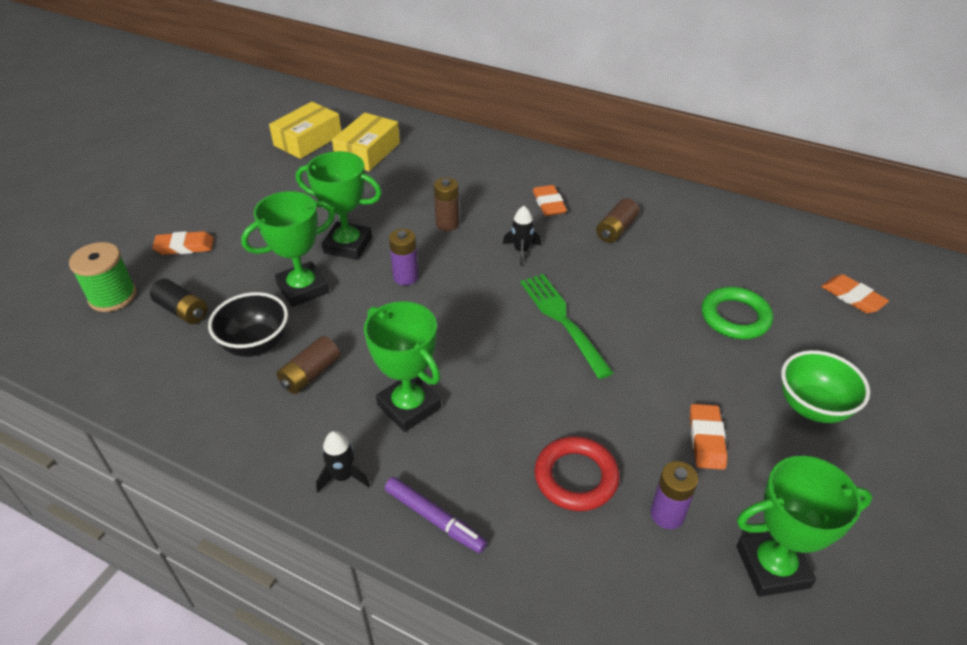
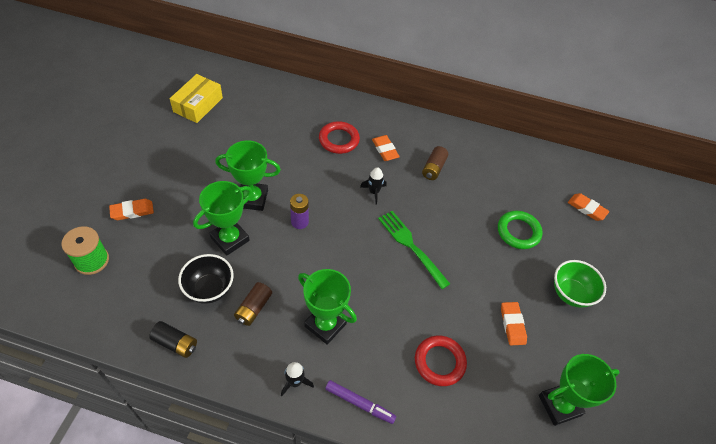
camera: 15 degrees left, 10 degrees up
black battery [150,279,208,324] -> black battery moved to [149,321,197,358]
yellow box [332,113,400,171] -> none
brown battery [434,177,459,231] -> none
purple battery [651,461,698,529] -> none
none -> red ring [319,121,360,154]

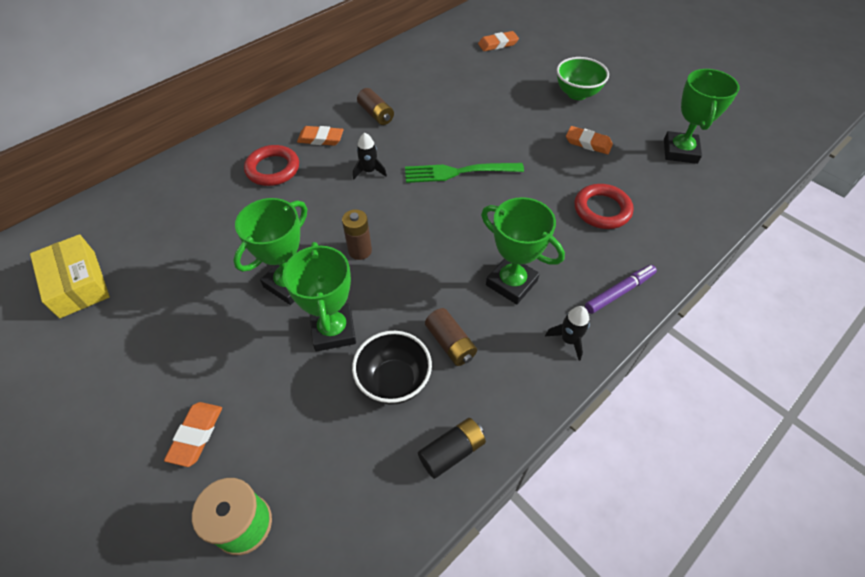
camera: 55 degrees left, 0 degrees up
purple battery [290,194,309,229] -> brown battery [342,209,372,260]
green trophy [298,269,357,345] -> green trophy turned 60 degrees clockwise [481,197,565,304]
green ring [498,211,542,249] -> none

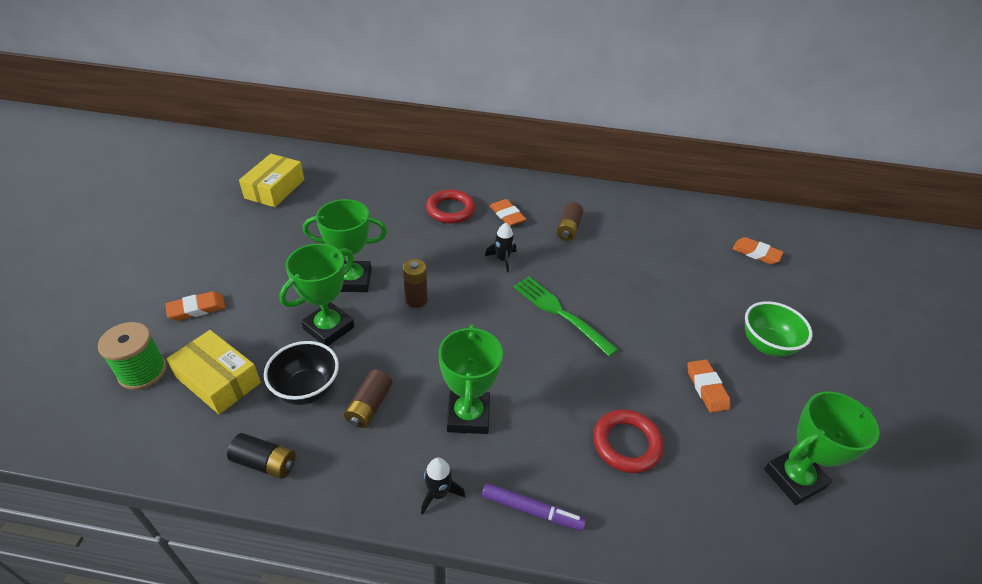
camera: 50 degrees right, 10 degrees down
none -> yellow box [166,330,261,414]

